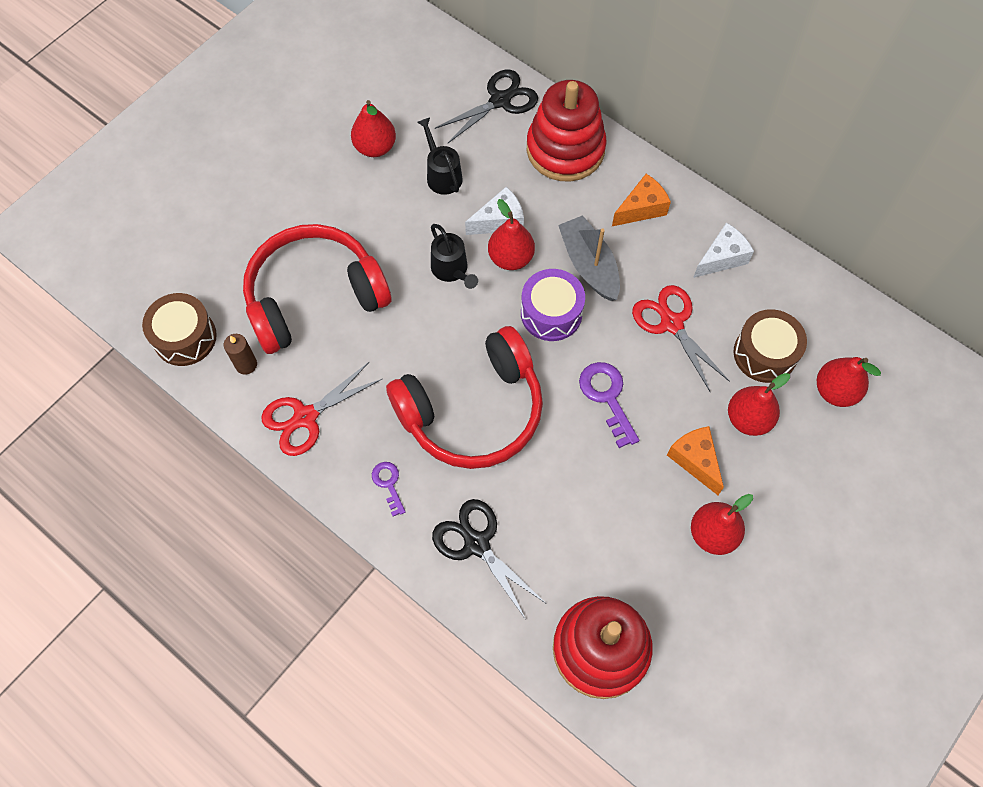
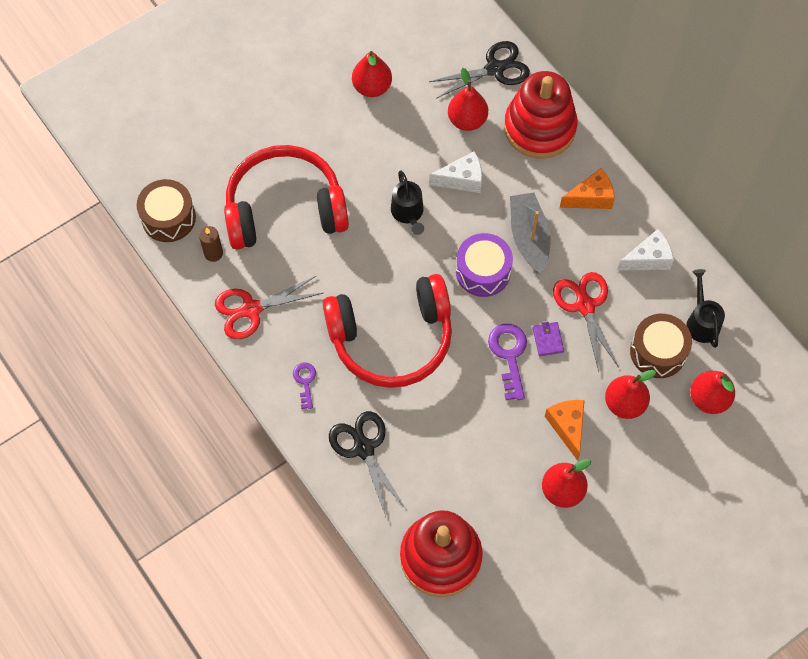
camera: 15 degrees right, 0 degrees up
black watering can [417,117,463,195] -> black watering can moved to [686,269,725,348]
red pear [488,199,535,270] -> red pear moved to [448,68,488,131]
none -> purple wallet [533,322,564,356]

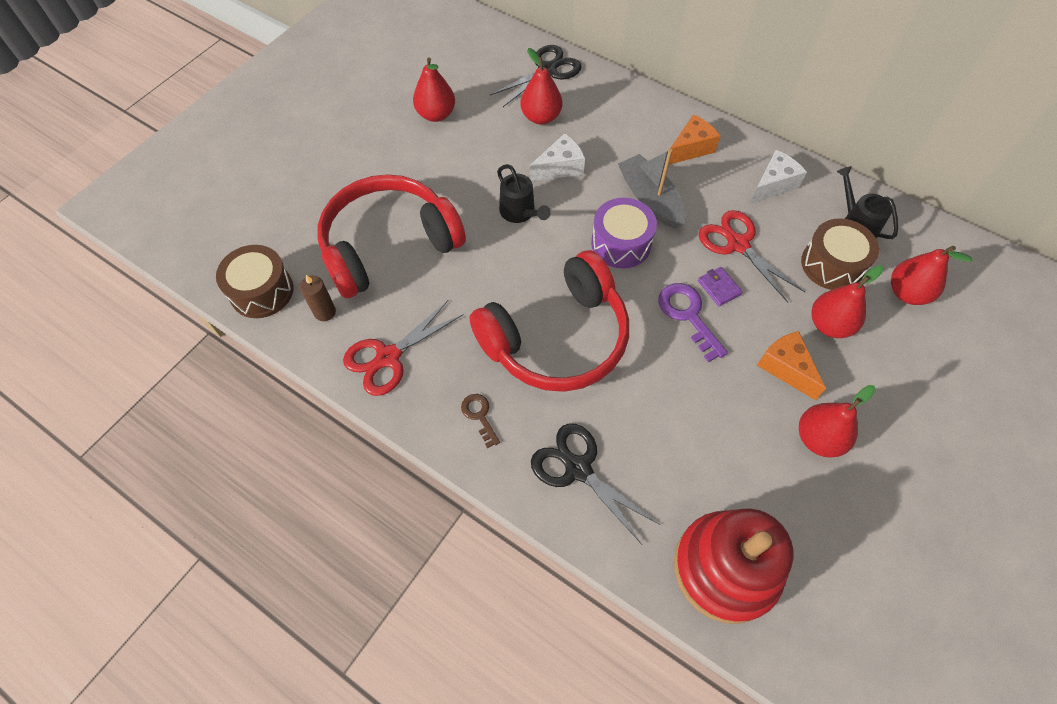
camera: 20 degrees left, 5 degrees down
purple key [293,363,316,409] -> brown key [461,394,500,448]
red stacking toy [504,71,578,159] -> none

